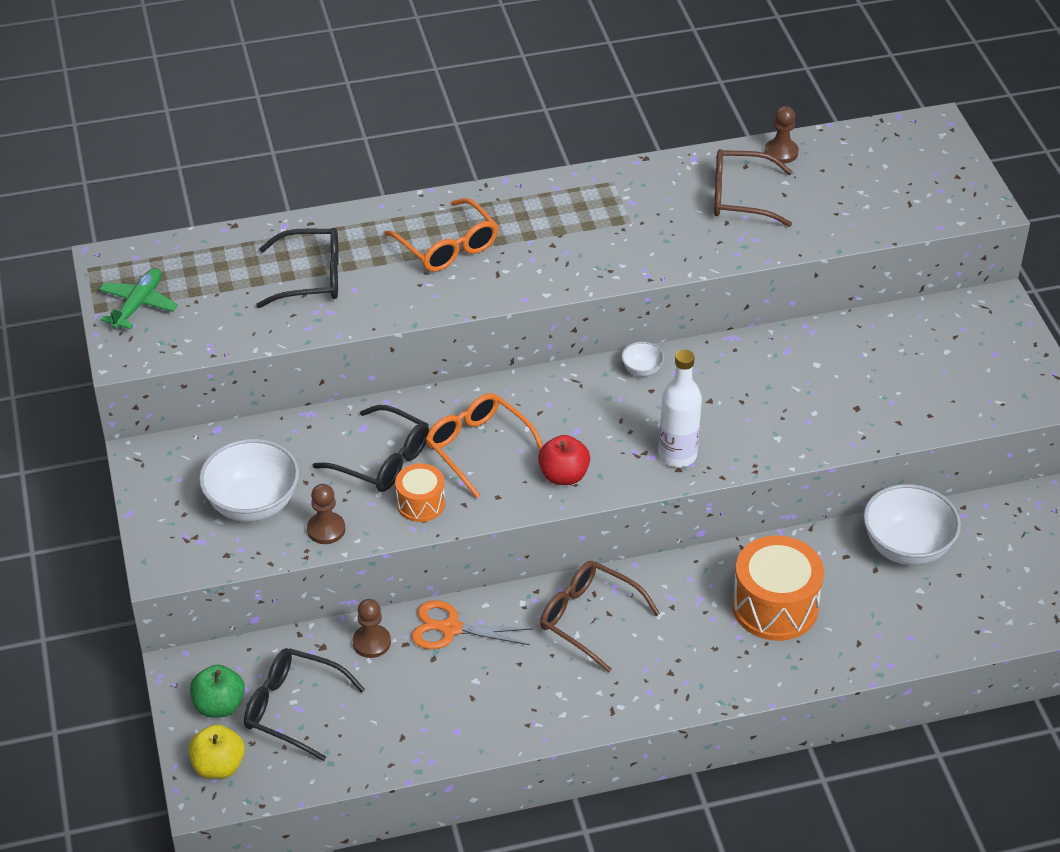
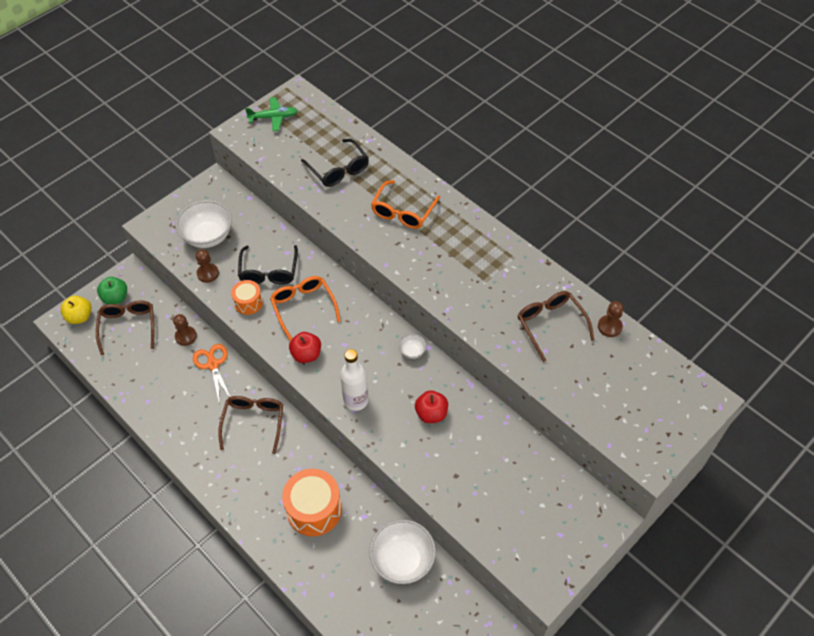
camera: 60 degrees right, 10 degrees up
black glasses [244,648,365,761] -> brown glasses [96,300,154,356]
orange glasses [425,393,543,498] -> orange glasses turned 45 degrees counterclockwise [270,276,341,341]
none -> red apple [415,390,448,423]

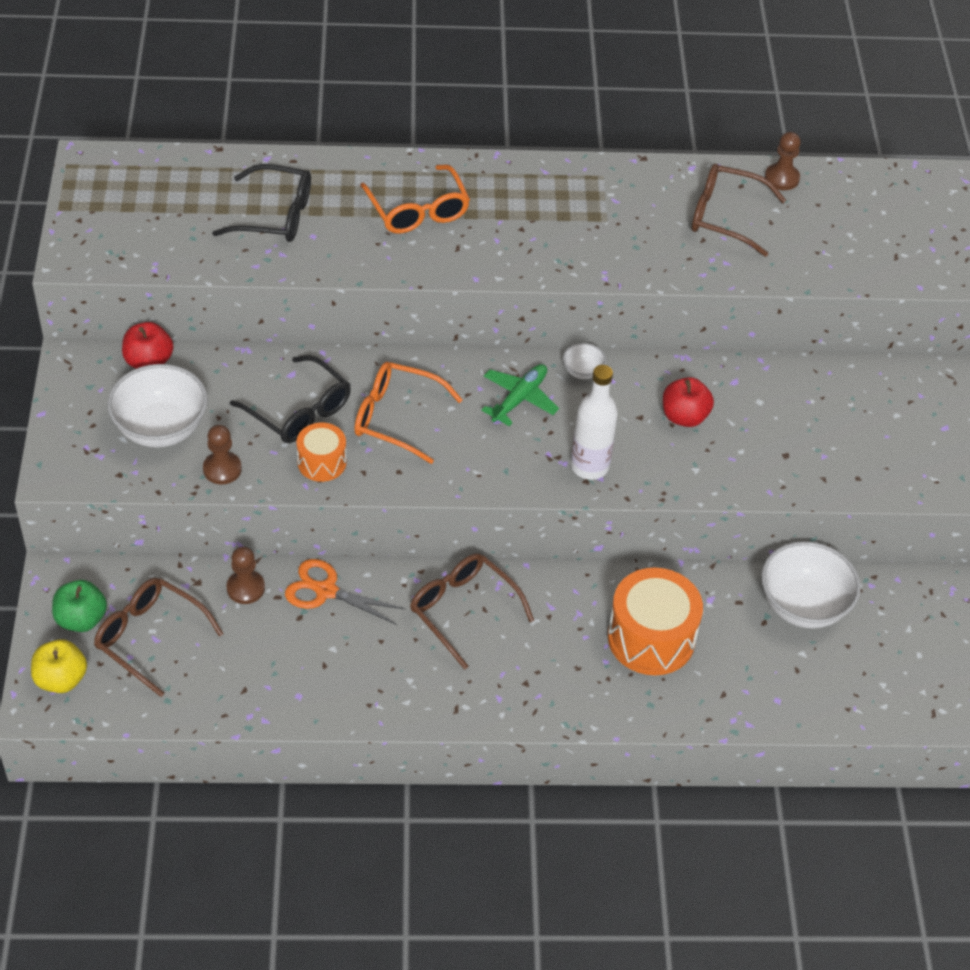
camera: 50 degrees left, 5 degrees down
green plane [245,97,298,131] -> green plane moved to [481,364,559,426]
red apple [289,332,321,363] -> red apple moved to [122,322,173,369]

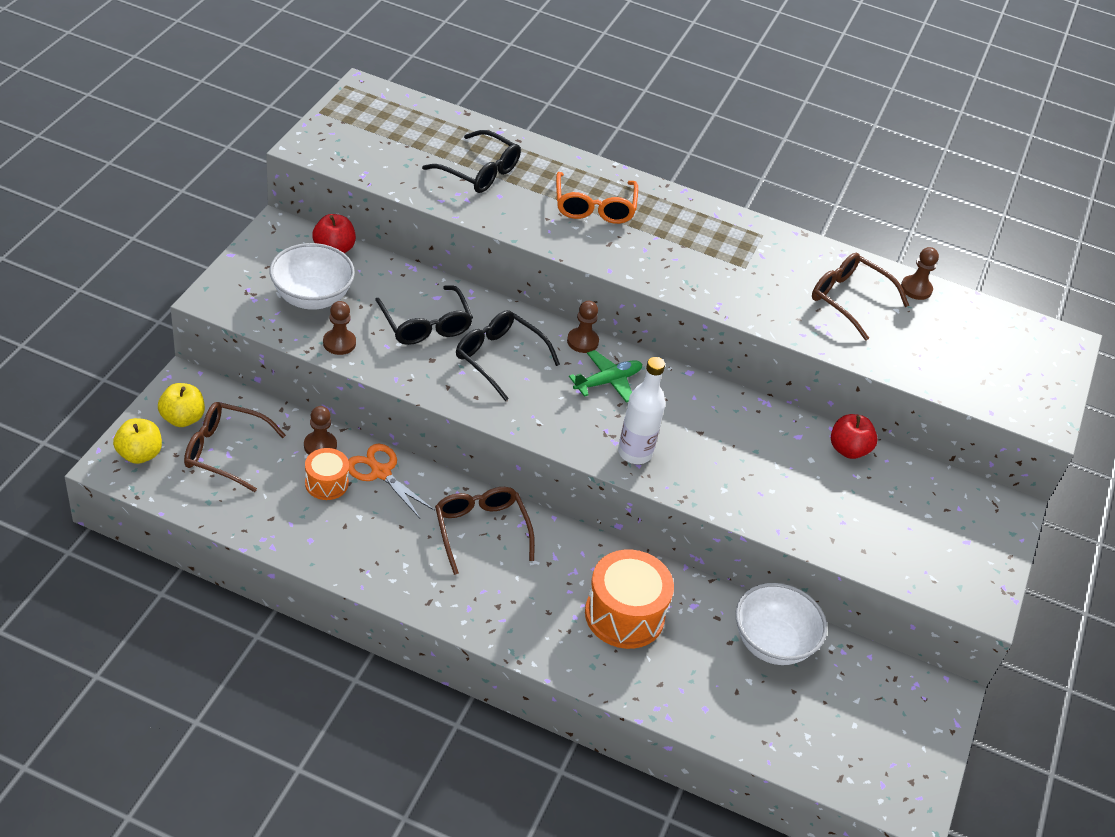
camera: 20 degrees right, 5 degrees down
green apple [52,580,107,632] -> yellow apple [158,383,205,427]
brown glasses [94,578,224,697] -> brown glasses turned 45 degrees counterclockwise [184,402,286,492]
orange drum [297,423,346,482] -> orange drum moved to [305,448,349,500]
orange glasses [354,362,463,464] -> black glasses [456,310,560,401]
white bowl [563,343,606,379] -> none
red apple [663,377,714,427] -> red apple moved to [831,414,878,459]
none -> brown pawn [567,301,599,353]

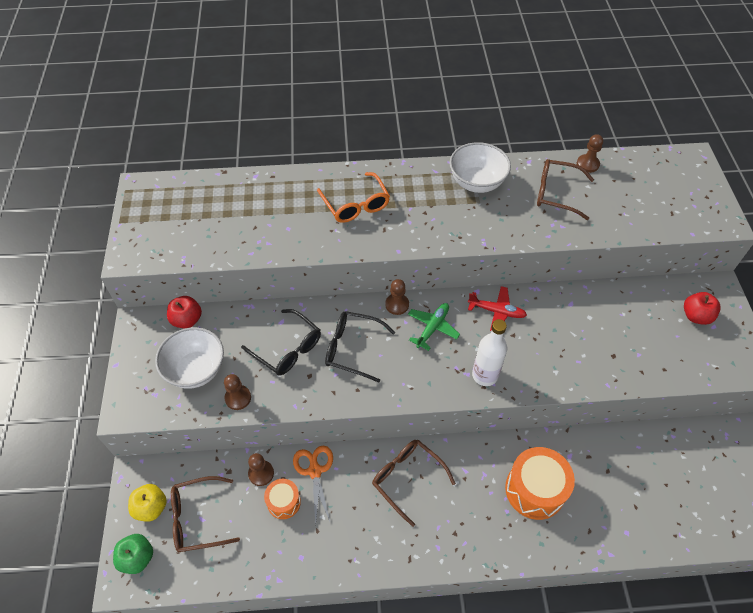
camera: 20 degrees left, 10 degrees up
yellow apple [113,418,162,464] -> green apple [113,534,153,574]
orange scissors [348,444,435,518] -> orange scissors turned 60 degrees clockwise [293,446,333,525]
black glasses [422,130,521,193] -> none
white bowl [736,583,827,665] -> white bowl moved to [449,142,511,193]
red apple [831,414,878,459] -> red apple moved to [684,292,721,325]
none -> red plane [468,286,527,331]

